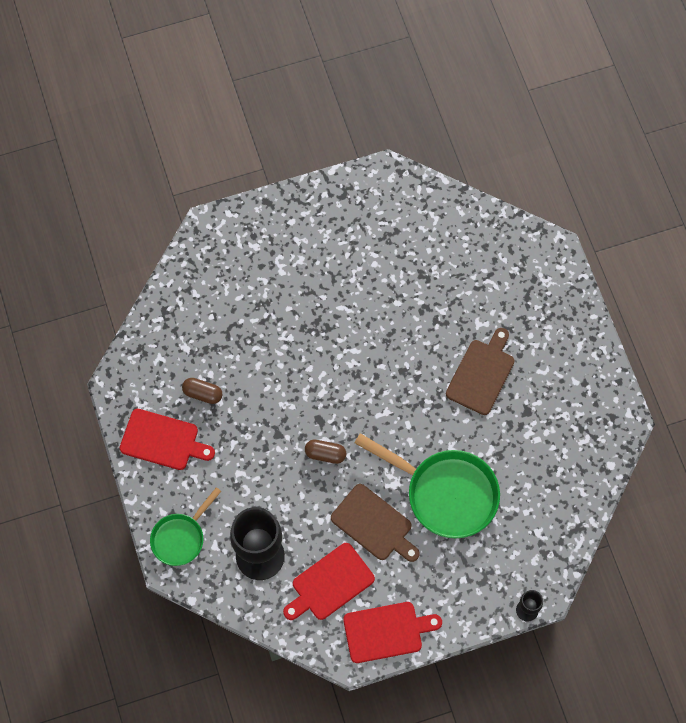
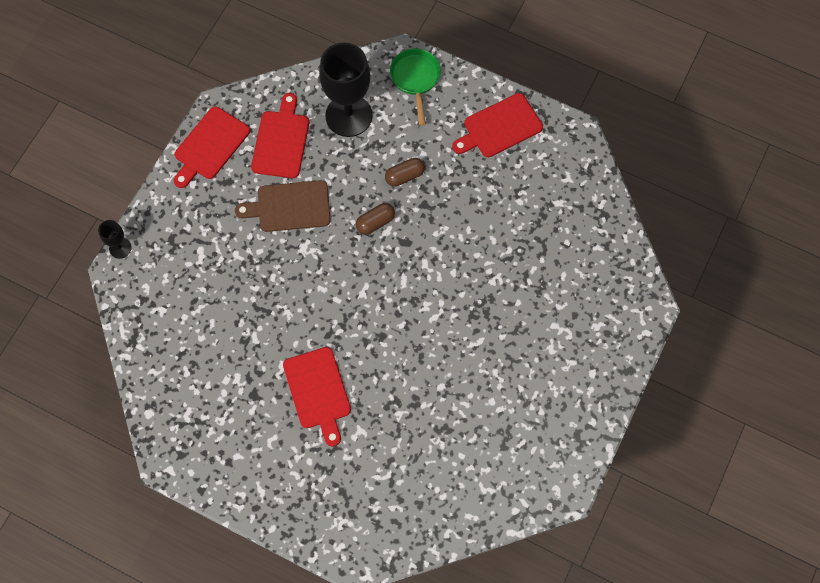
camera: 135 degrees right, 0 degrees up
brown capsule [182,378,222,404] -> brown capsule moved to [385,158,425,186]
green pan [354,433,500,538] -> none
brown cutting board [446,328,515,415] -> red cutting board [283,347,351,446]

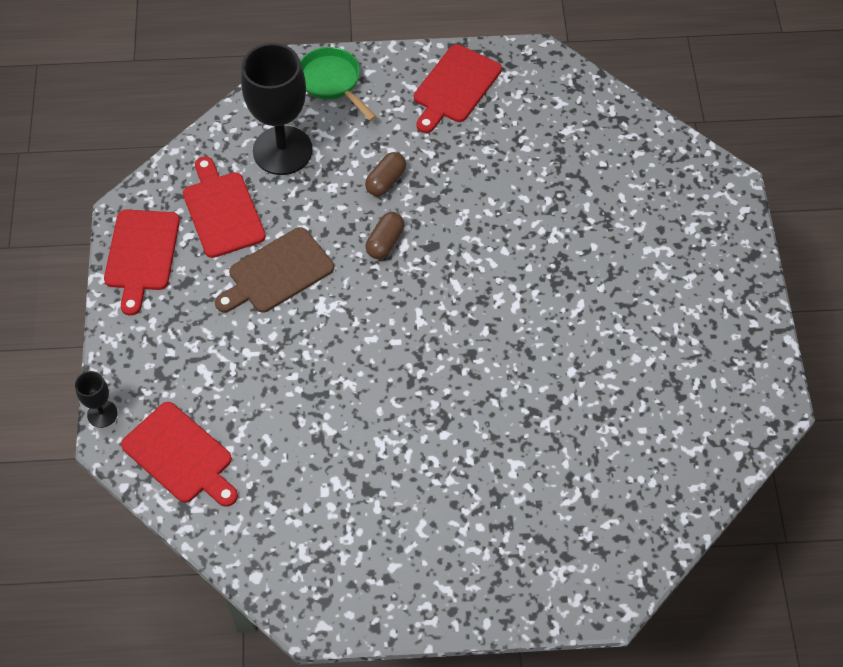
camera: 30 degrees left, 10 degrees down
red cutting board [283,347,351,446] -> red cutting board moved to [121,402,238,507]

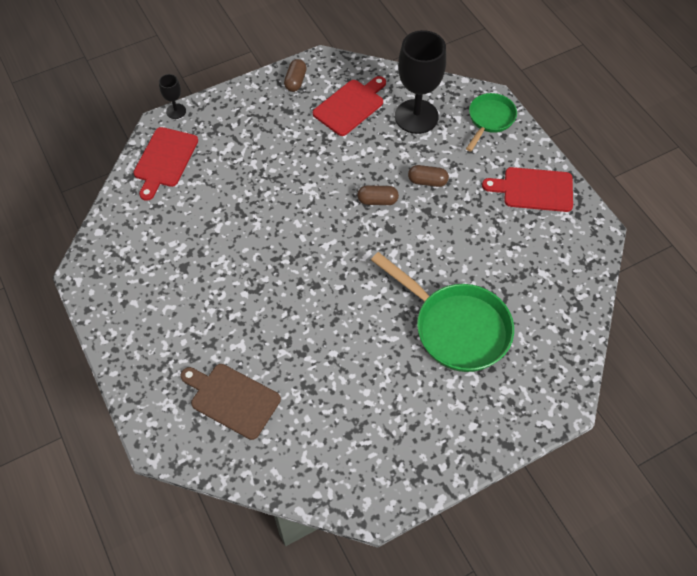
camera: 65 degrees right, 0 degrees up
red cutting board [104,209,180,316] -> brown capsule [284,59,307,92]
brown cutting board [215,227,334,313] -> brown cutting board moved to [180,364,281,440]
none -> green pan [371,252,514,372]

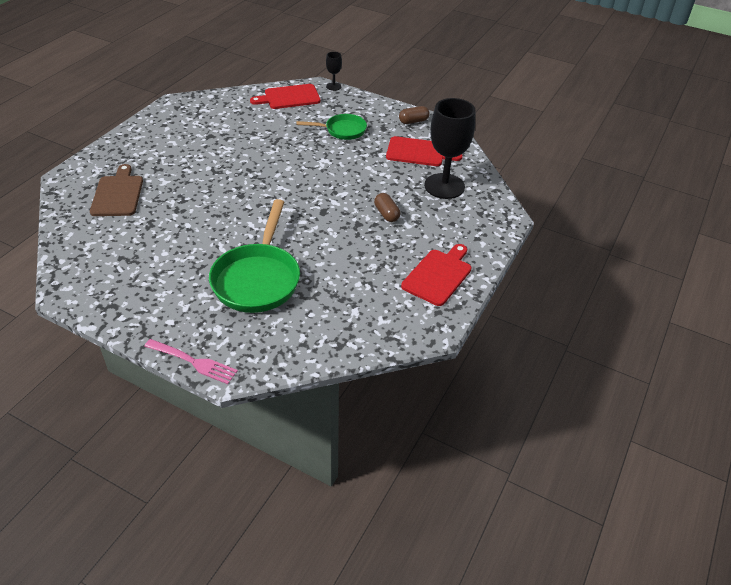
camera: 55 degrees right, 15 degrees down
brown capsule [357,185,399,205] -> none
green pan [466,93,517,152] -> green pan moved to [296,114,367,140]
red cutting board [482,167,573,212] -> red cutting board turned 60 degrees clockwise [401,244,471,306]
none -> pink fork [144,339,238,384]

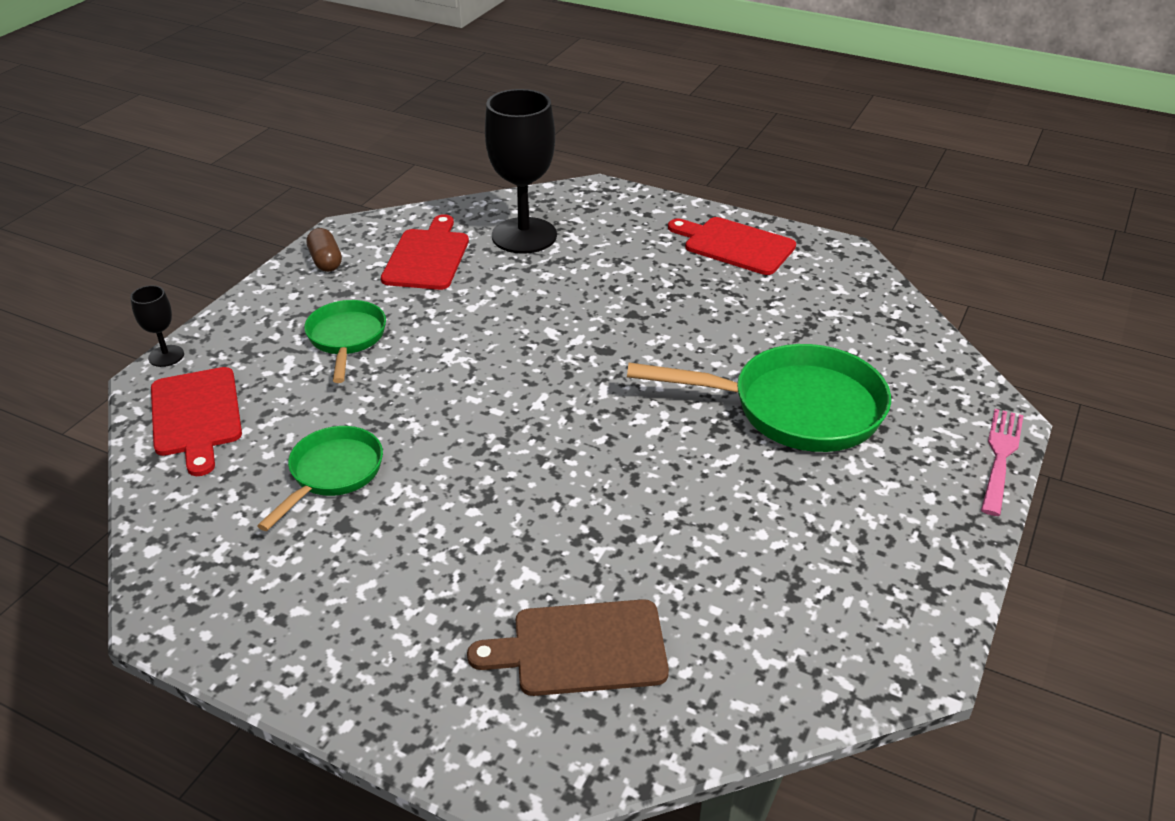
camera: 90 degrees left, 5 degrees down
brown capsule [374,193,400,222] -> none
none -> green pan [257,426,383,531]

